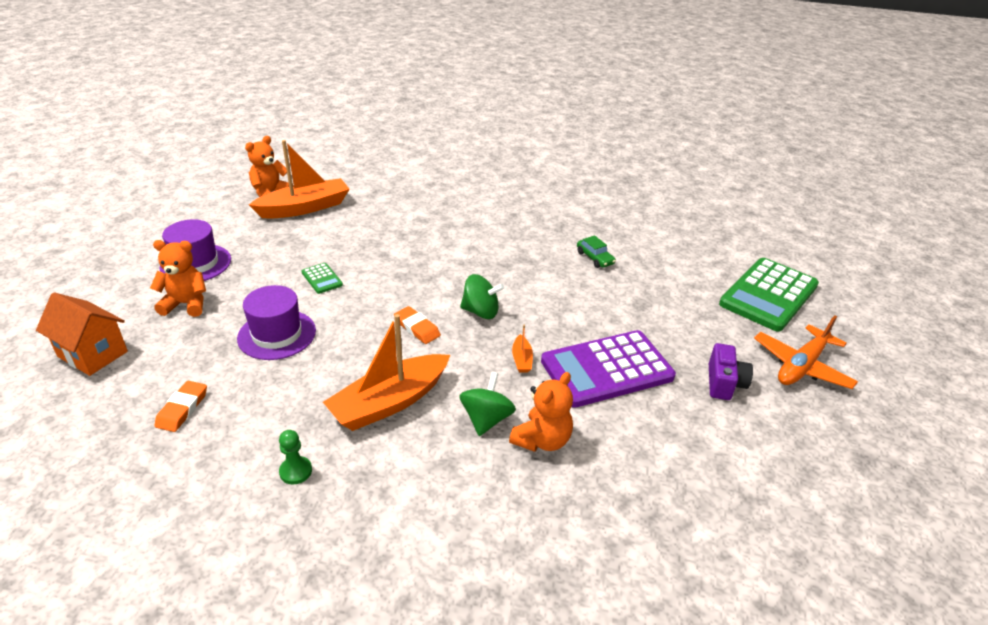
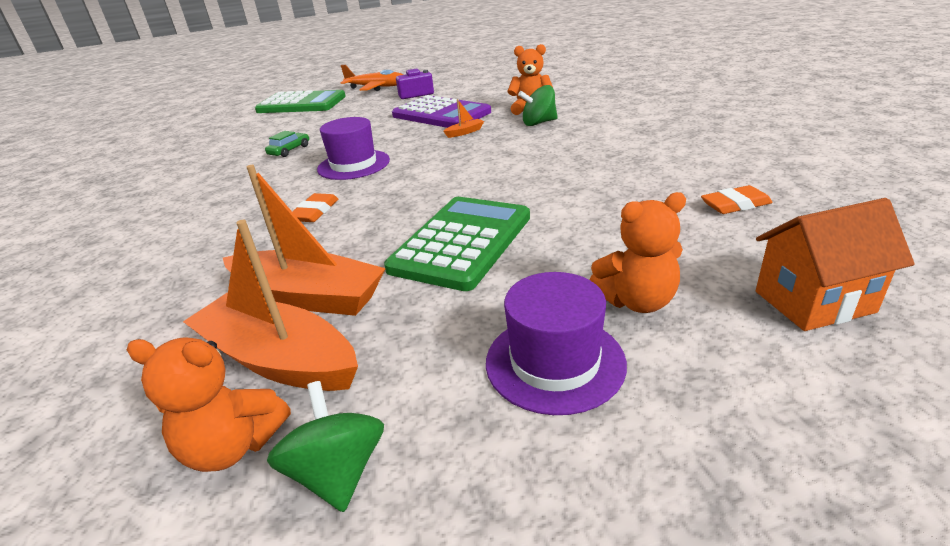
camera: 115 degrees left, 5 degrees down
orange house [36,292,128,376] -> orange house turned 75 degrees clockwise [756,198,915,331]
orange teddy bear [150,240,206,317] -> orange teddy bear turned 75 degrees counterclockwise [590,192,686,313]
purple hat [237,285,316,360] -> purple hat moved to [317,117,390,180]
green pawn [279,430,312,485] -> none
green calculator [302,263,343,294] -> green calculator [384,197,530,291], size x2.38
orange boat [323,314,450,431] -> orange boat moved to [223,165,386,316]
orange eraser [394,306,441,344] -> orange eraser moved to [292,193,338,222]
green spinning top [460,274,504,319] -> green spinning top moved to [267,381,384,512]

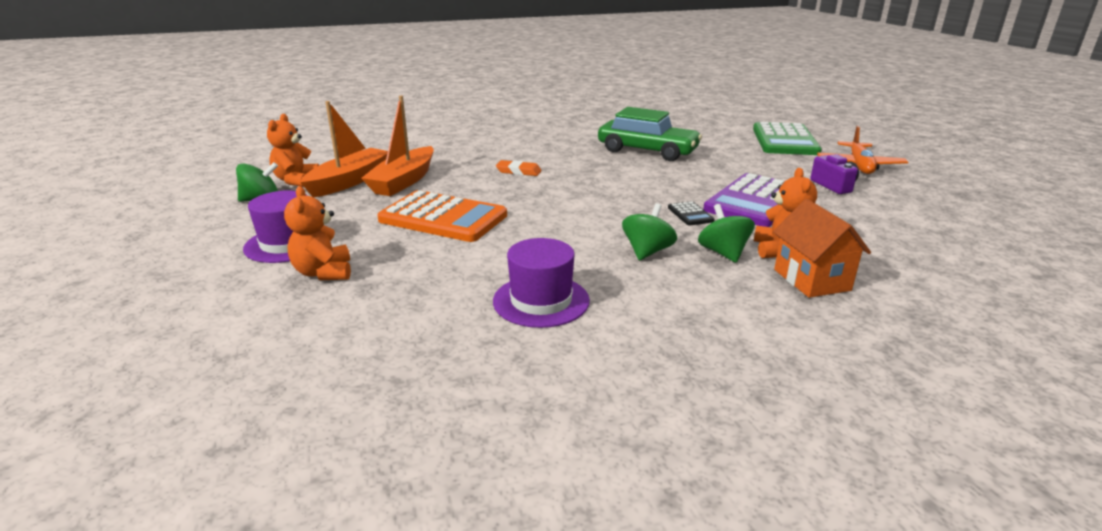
camera: 85 degrees right, 5 degrees down
green car [265,131,309,157] -> green car [598,107,702,161], size x2.40
purple hat [317,117,390,180] -> purple hat moved to [493,238,590,328]
green calculator [384,197,530,291] -> orange calculator [377,190,507,242]
orange boat [443,99,484,138] -> black calculator [668,201,714,226]
orange eraser [701,185,773,214] -> none
orange house [756,198,915,331] -> orange house moved to [773,199,871,298]
none -> green spinning top [622,203,677,261]

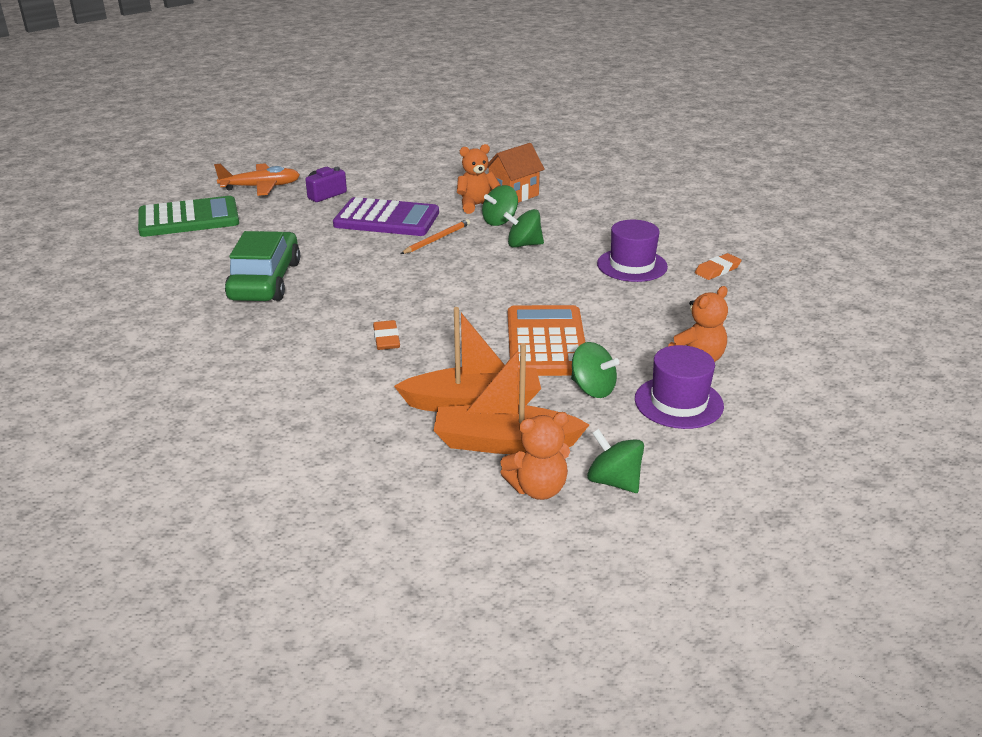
camera: 115 degrees left, 5 degrees up
black calculator [668,201,714,226] -> orange pencil [401,219,470,254]
none -> green spinning top [571,342,619,398]
none -> orange eraser [695,253,742,280]

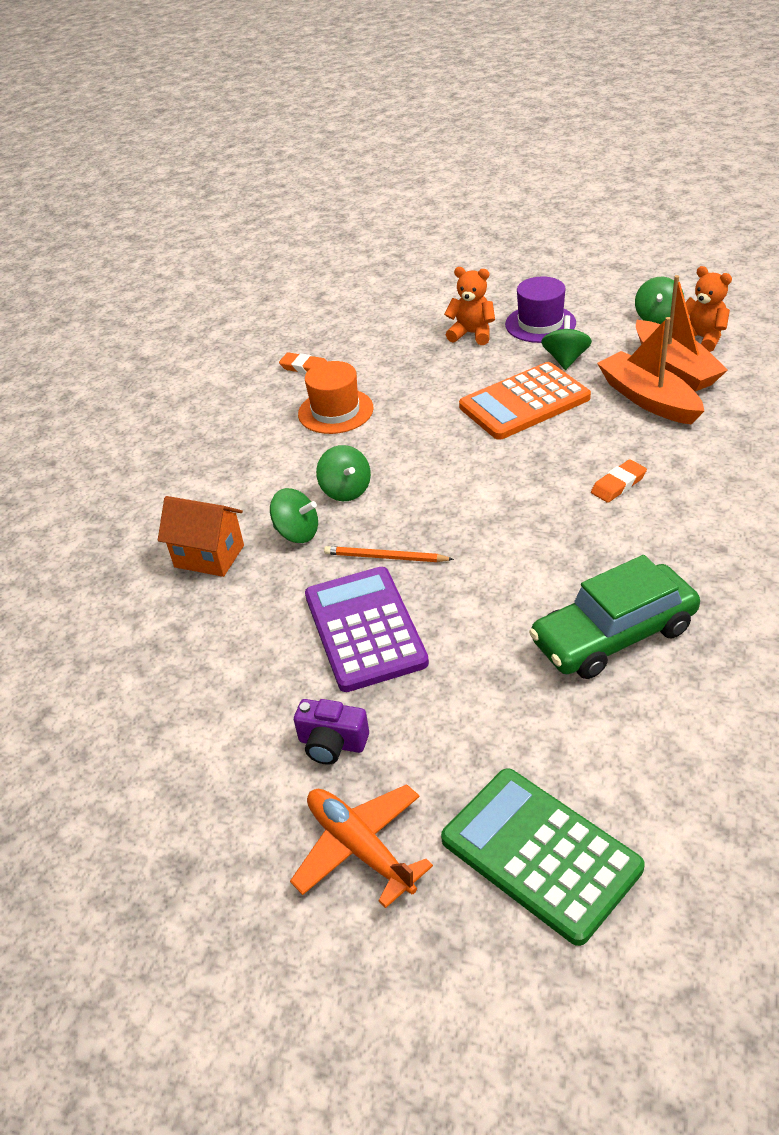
camera: 115 degrees left, 10 degrees up
orange teddy bear [457,144,501,214] -> none
purple hat [597,220,668,282] -> orange hat [298,361,374,434]

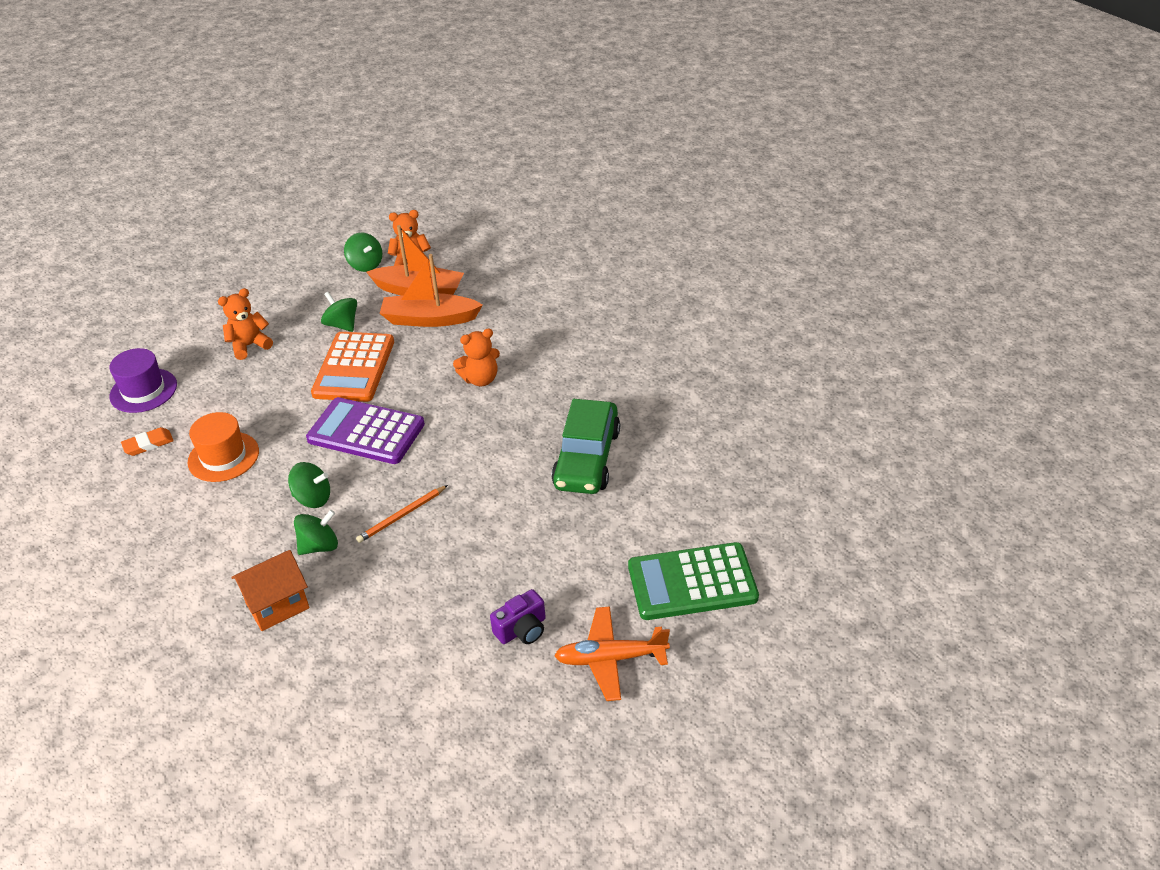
camera: 55 degrees left, 0 degrees up
purple calculator [305,567,429,692] -> purple calculator moved to [306,397,425,464]
purple hat [505,276,576,343] -> purple hat moved to [109,348,177,413]
orange eraser [591,459,647,503] -> orange teddy bear [453,328,500,386]

